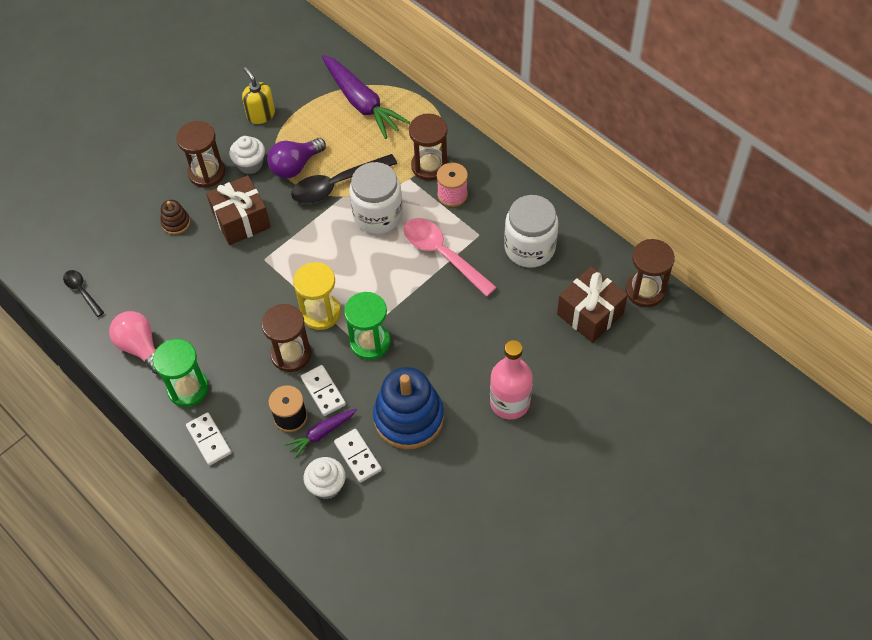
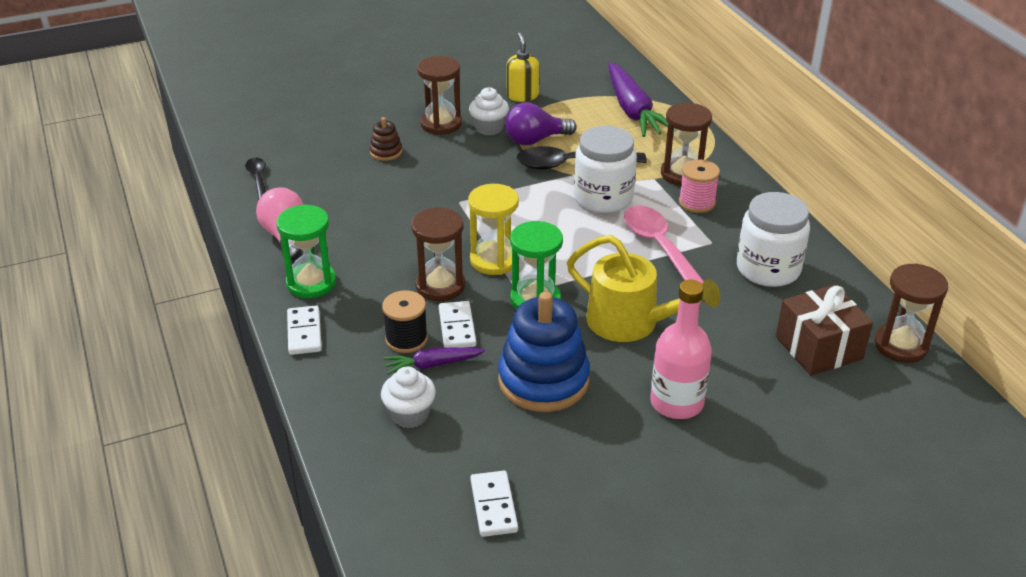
camera: 20 degrees right, 20 degrees down
brown gift [206,175,271,245] -> none
white domino [334,429,382,483] -> white domino moved to [470,471,518,537]
none -> yellow watering can [567,235,720,342]

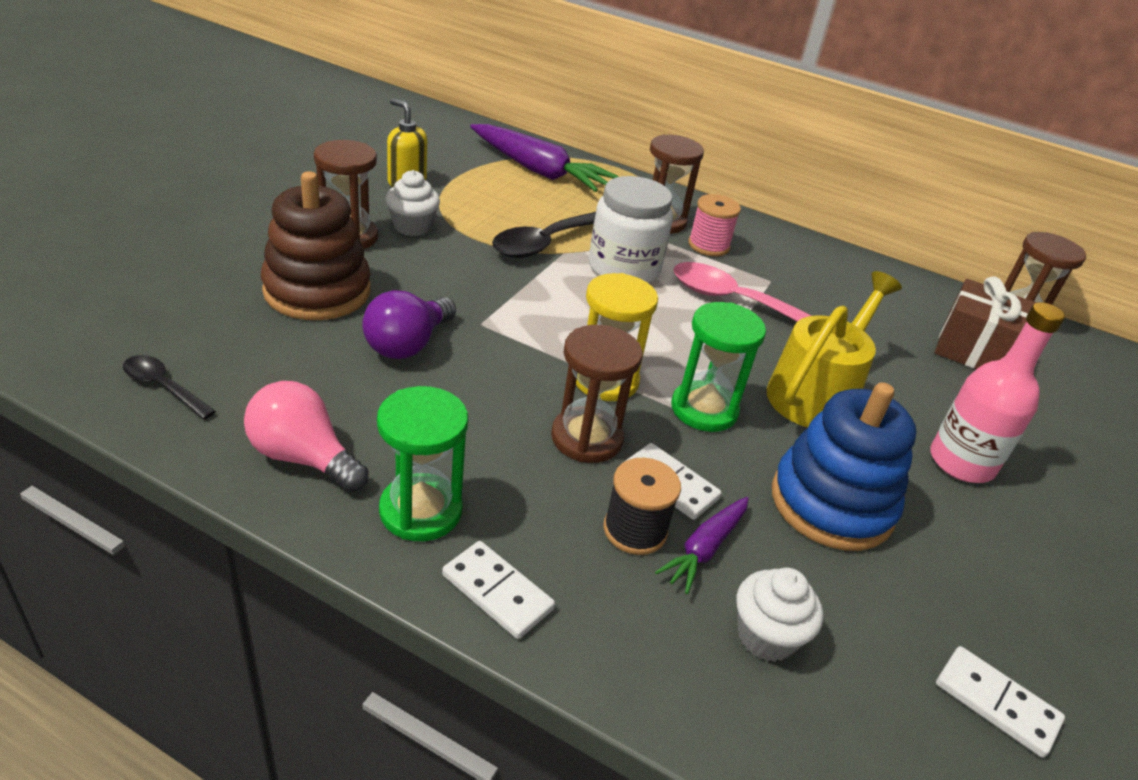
camera: 45 degrees left, 0 degrees up
brown stacking toy [370,117,402,161] -> brown stacking toy [261,171,371,320], size x2.20
purple light bulb [505,102,577,145] -> purple light bulb moved to [362,290,456,359]
yellow watering can [567,235,720,342] -> yellow watering can turned 45 degrees counterclockwise [767,271,902,428]
white jar [737,192,810,287] -> none

